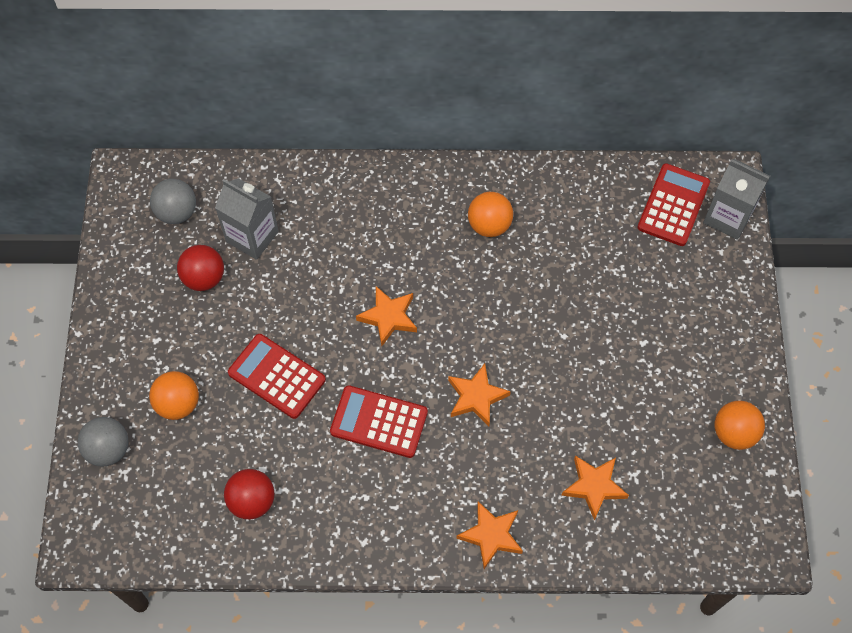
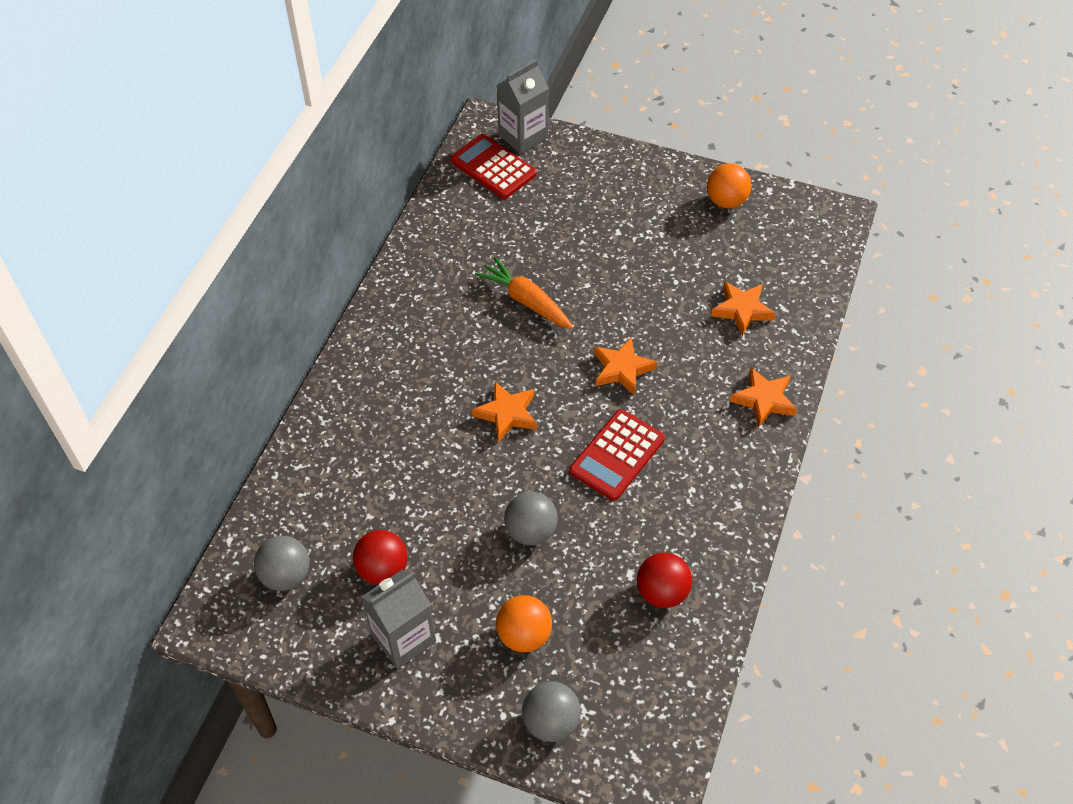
camera: 70 degrees left, 10 degrees down
grey carton [215,178,279,260] -> grey carton moved to [361,569,436,669]
red calculator [228,334,326,419] -> grey ball [504,492,558,545]
orange ball [468,192,513,237] -> none
none -> orange carrot [475,257,573,329]

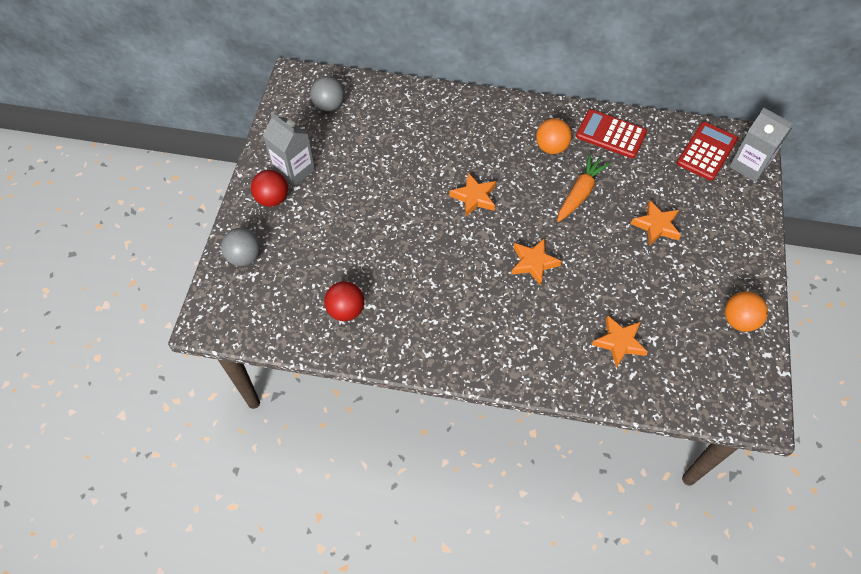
camera: 80 degrees right, 5 degrees up
red ball [353,530,408,585] -> red ball moved to [251,170,288,207]
orange ball [496,595,552,652] -> orange ball moved to [536,118,572,154]
grey ball [504,492,558,545] -> none
red calculator [569,409,665,501] -> red calculator moved to [576,109,647,159]
orange star [730,367,797,428] -> orange star moved to [631,201,681,245]

